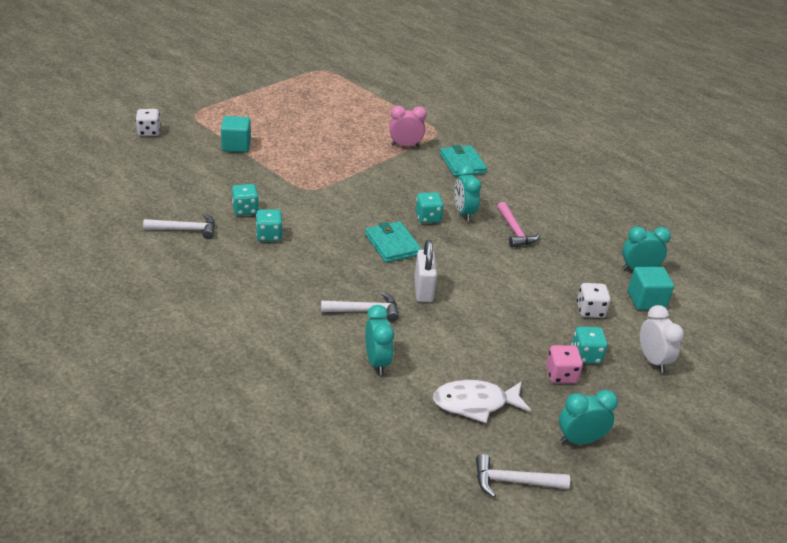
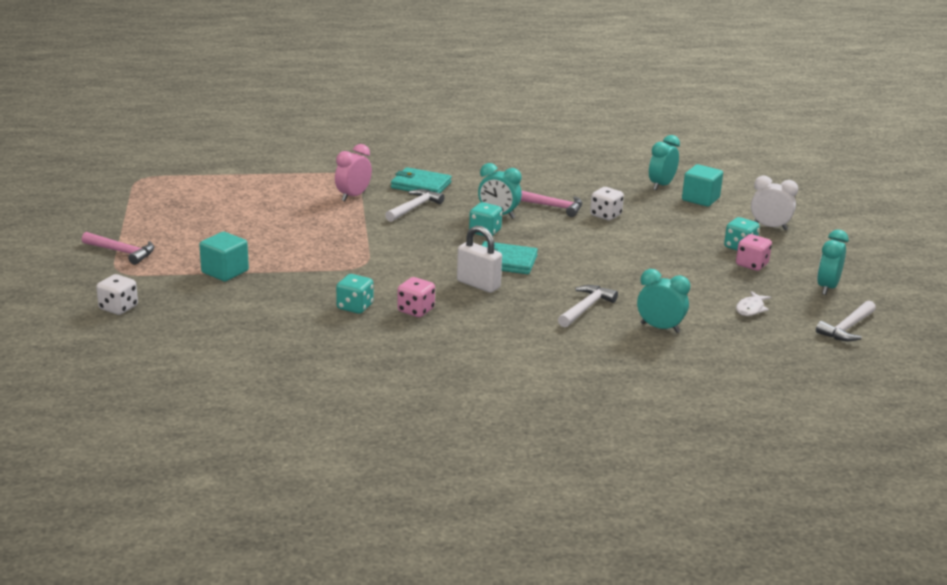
camera: 50 degrees left, 10 degrees down
white hammer [143,214,215,239] -> white hammer moved to [385,189,444,222]
turquoise dice [256,209,283,241] -> pink dice [397,277,435,317]
white padlock [414,240,437,302] -> white padlock moved to [457,225,502,293]
white fish [433,380,531,423] -> white fish [736,291,771,316], size x0.57
white dice [577,283,611,318] -> white dice moved to [590,187,624,220]
none -> pink hammer [82,232,154,265]

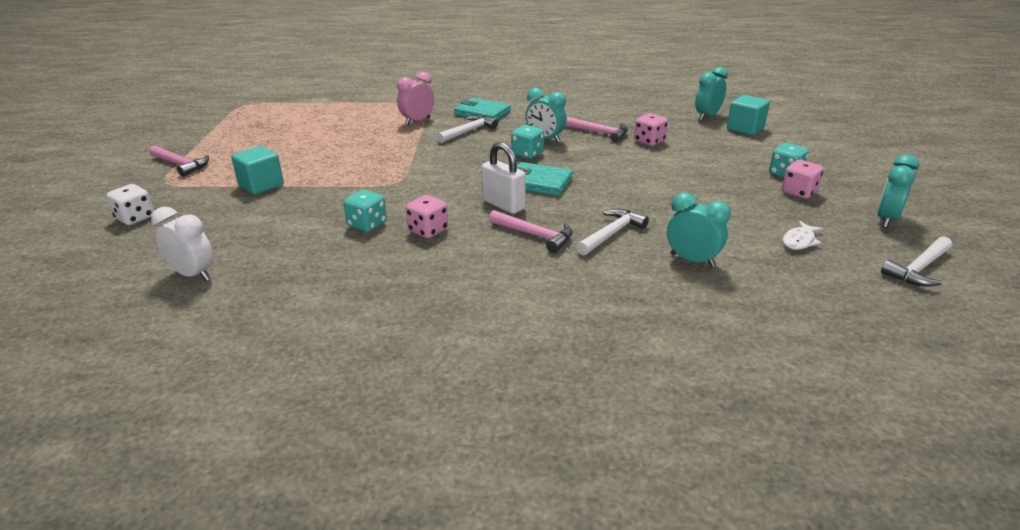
camera: 10 degrees right, 5 degrees up
white dice [590,187,624,220] -> pink dice [634,113,668,146]
white clock [751,176,798,230] -> white clock moved to [151,207,214,281]
none -> pink hammer [489,210,573,253]

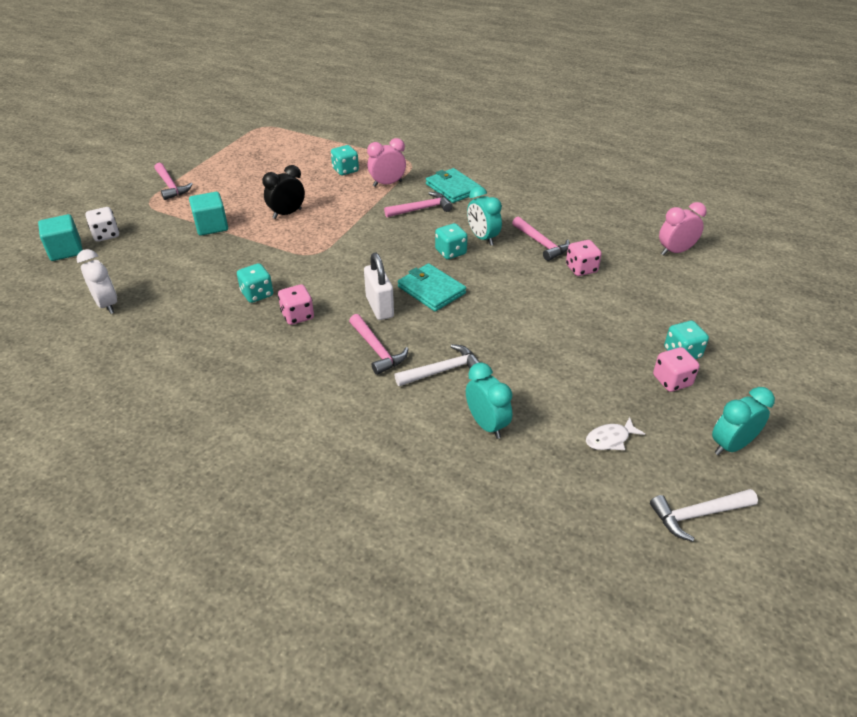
camera: 25 degrees right, 10 degrees up
white hammer [437,115,498,143] -> pink hammer [384,192,453,217]
turquoise clock [695,67,728,120] -> pink clock [659,202,707,256]
turquoise cube [727,95,770,135] -> turquoise cube moved to [38,214,83,261]
none -> black clock [262,165,305,219]
none -> turquoise dice [331,145,359,175]

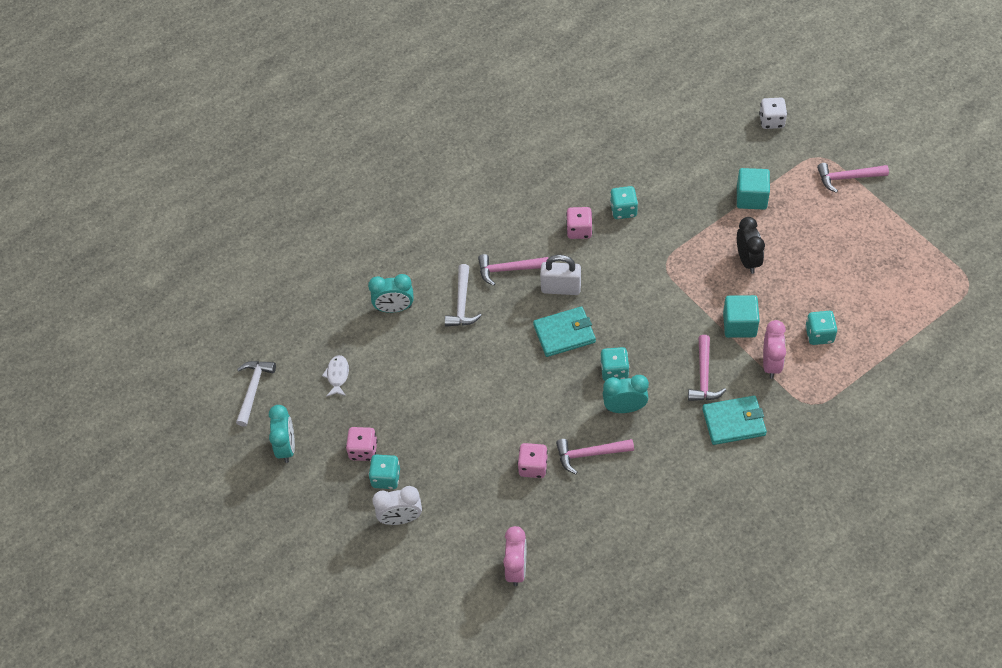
camera: 120 degrees right, 15 degrees up
turquoise cube [38,214,83,261] -> turquoise cube moved to [723,295,760,338]
white clock [77,249,117,314] -> white clock moved to [372,486,422,525]

